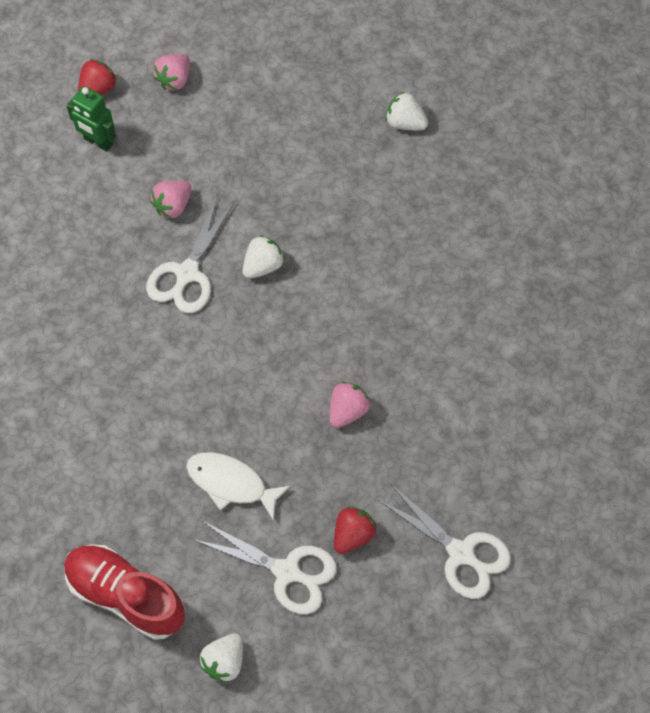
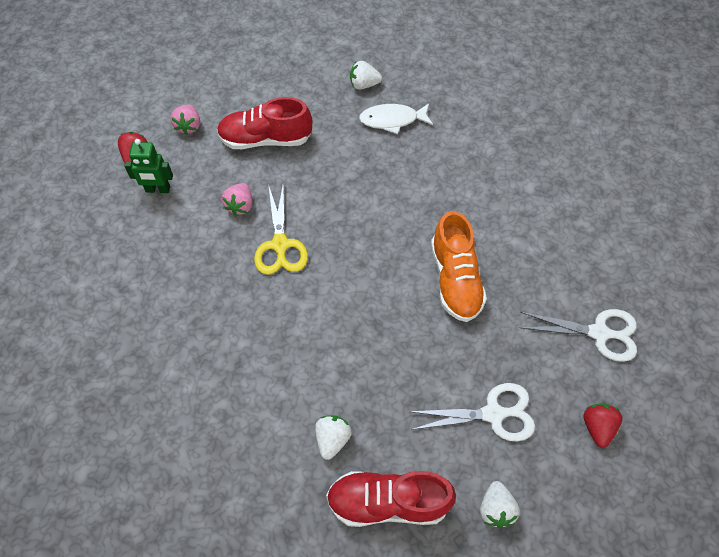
camera: 30 degrees left, 5 degrees down
white scissors [146,197,235,313] -> yellow scissors [254,184,308,275]
white fish [186,452,291,521] -> white fish moved to [359,104,433,134]
white strawberry [242,235,285,279] -> white strawberry moved to [315,415,352,460]
pink strawberry [329,382,370,428] -> orange shoe [431,211,487,322]
red strawberry [334,506,377,554] -> red strawberry moved to [583,403,622,448]
none -> red shoe [217,97,312,149]

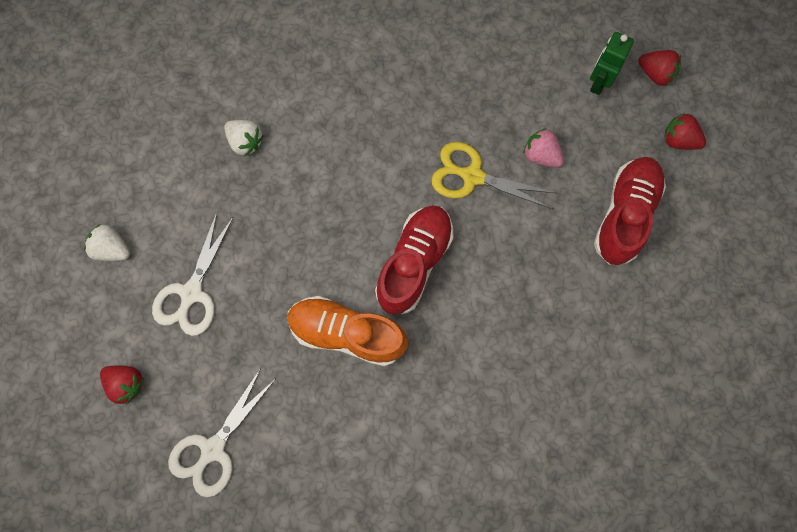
camera: 115 degrees right, 15 degrees up
pink strawberry [171,104,200,135] -> red strawberry [664,113,706,150]
red shoe [326,471,456,527] -> red shoe moved to [375,206,454,315]
white strawberry [350,61,382,89] -> none
white fish [359,104,433,134] -> none

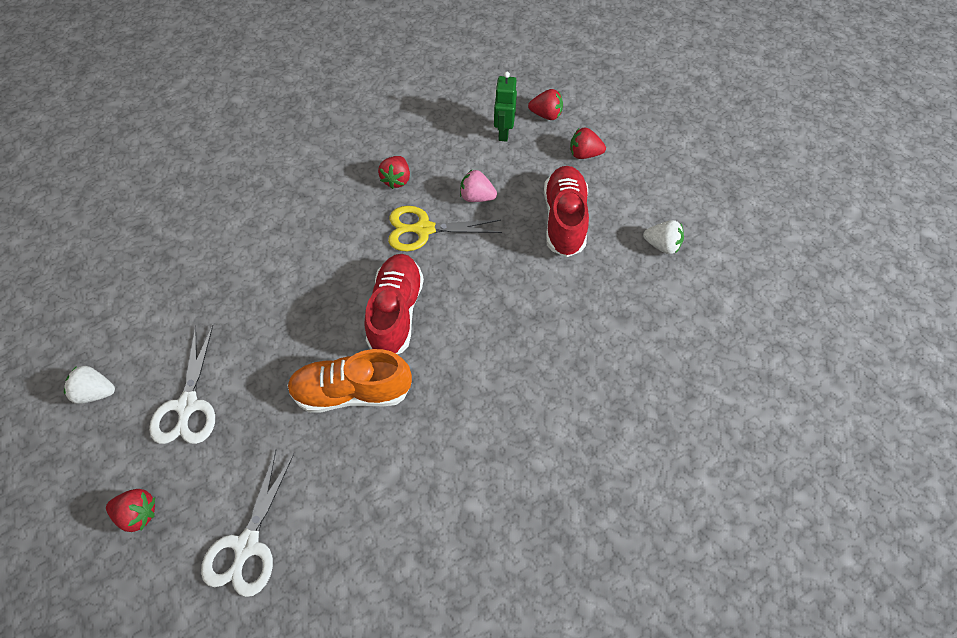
camera: 20 degrees left, 15 degrees down
white strawberry [224,120,264,157] -> white strawberry moved to [643,220,684,254]
none -> red strawberry [378,156,410,189]

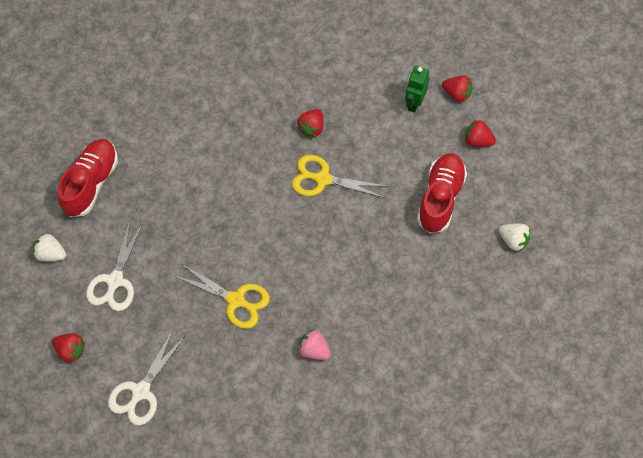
camera: 15 degrees right, 5 degrees up
orange shoe [287,349,412,413] -> yellow scissors [175,264,270,329]
red shoe [364,254,424,354] -> red shoe moved to [57,139,118,217]
pink strawberry [460,170,497,202] -> pink strawberry moved to [298,330,331,360]

